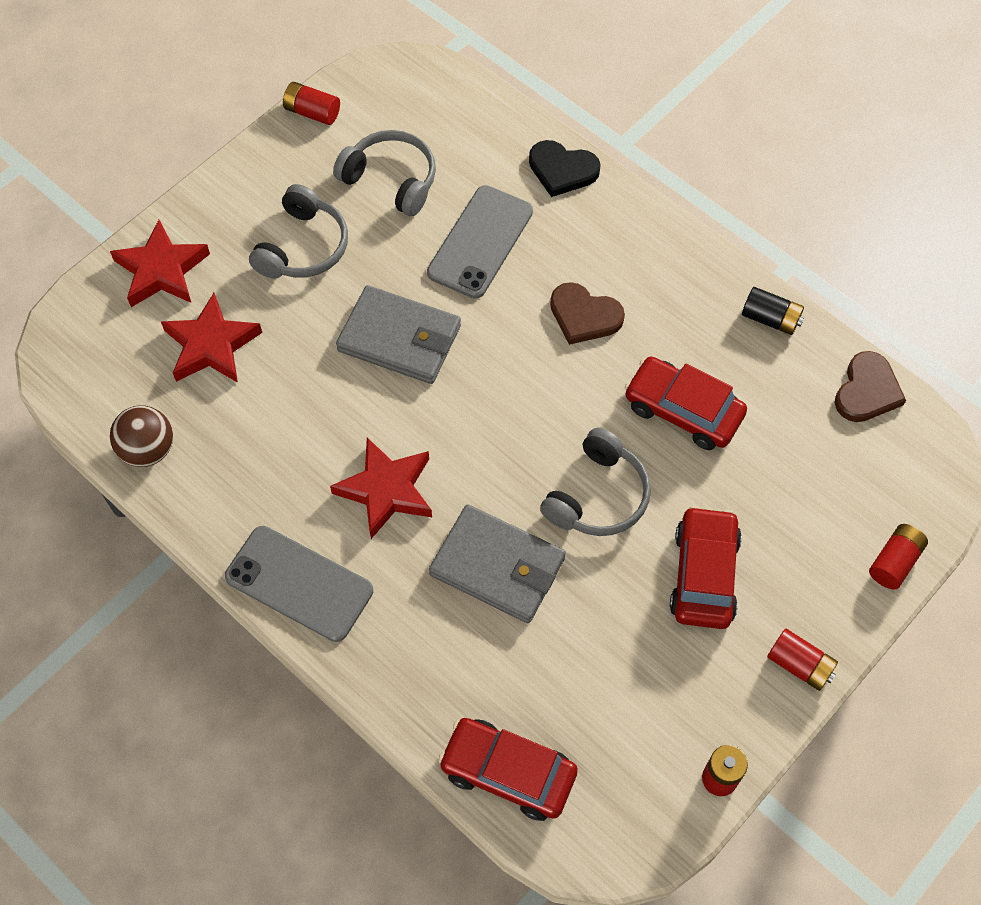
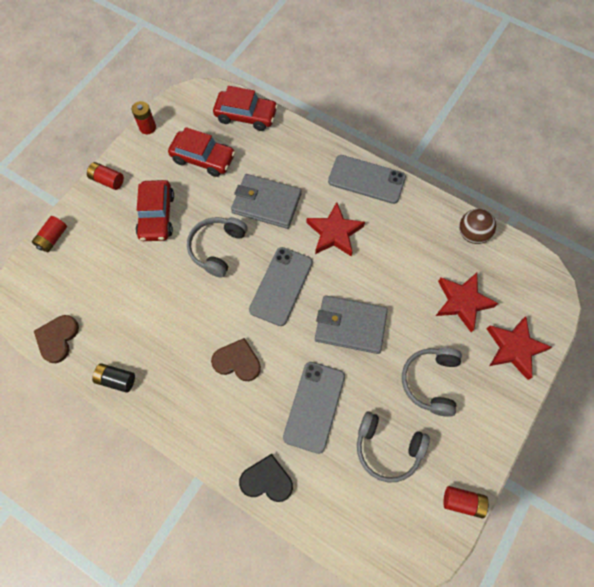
camera: 170 degrees right, 5 degrees up
red car [625,357,747,450] -> red car moved to [168,127,235,177]
none -> grey phone [249,247,313,326]

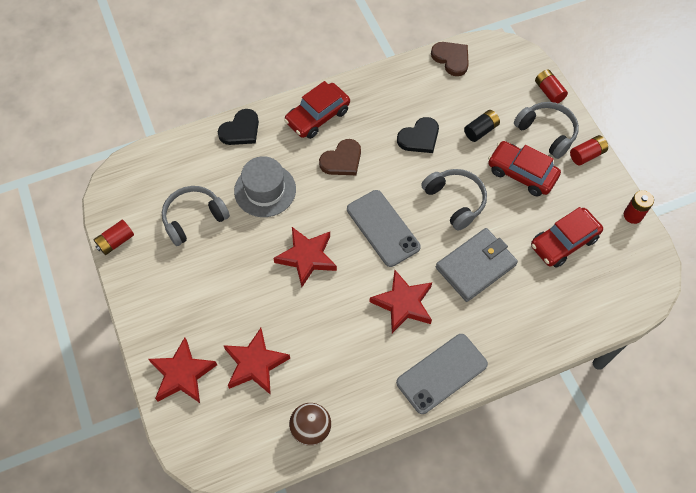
camera: 125 degrees right, 5 degrees down
black battery [92,363,135,393] -> black battery moved to [464,110,500,142]
red car [213,86,278,131] -> red car moved to [284,81,350,139]
grey phone [283,362,345,454] -> grey hat [234,156,296,217]
grey wallet [315,295,388,354] -> red star [273,227,337,287]
grey headphones [402,348,462,417] -> grey headphones moved to [514,102,579,159]
none -> black heart [397,117,439,153]

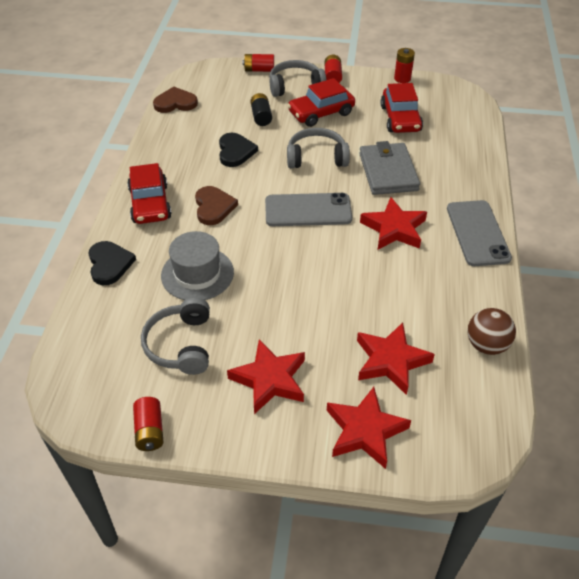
camera: 60 degrees left, 15 degrees down
red star [273,227,337,287] -> red star moved to [227,339,305,414]

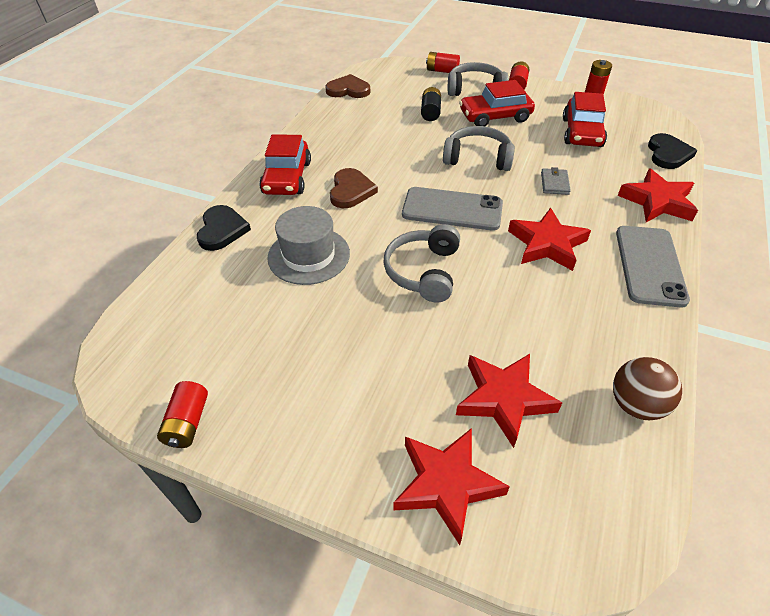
camera: 15 degrees right, 0 degrees up
grey headphones [141,297,210,375] -> grey headphones moved to [383,224,460,303]
black heart [219,133,258,167] -> black heart moved to [648,133,698,169]
red star [227,339,305,414] -> red star moved to [618,168,698,222]
grey wallet [359,141,420,195] -> grey wallet [541,167,571,195], size x0.47

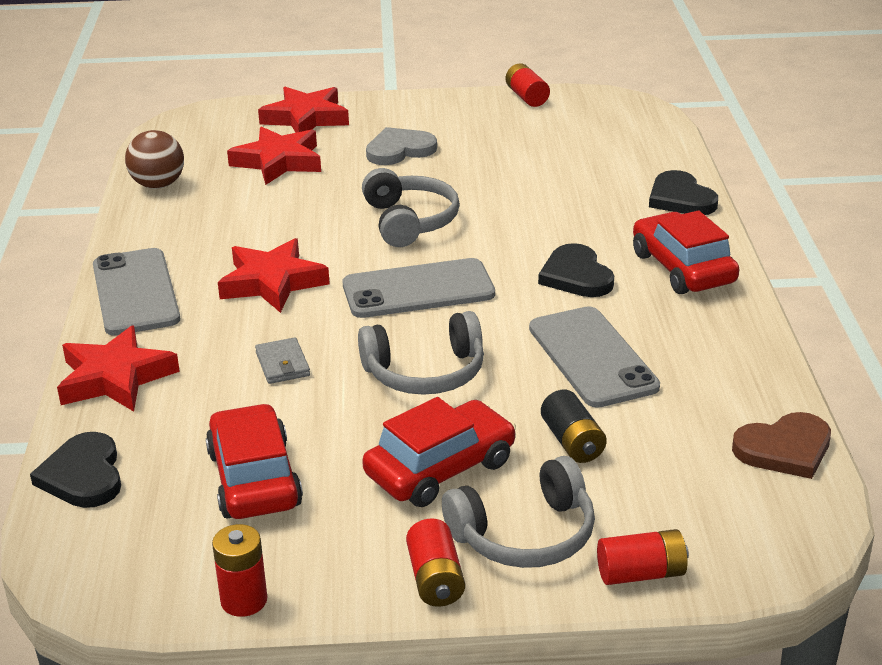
camera: 155 degrees right, 15 degrees down
grey hat [267,206,350,285] -> none
brown heart [330,168,378,208] -> black heart [538,243,614,297]
none -> grey heart [366,127,437,165]
none -> grey phone [529,306,660,408]

